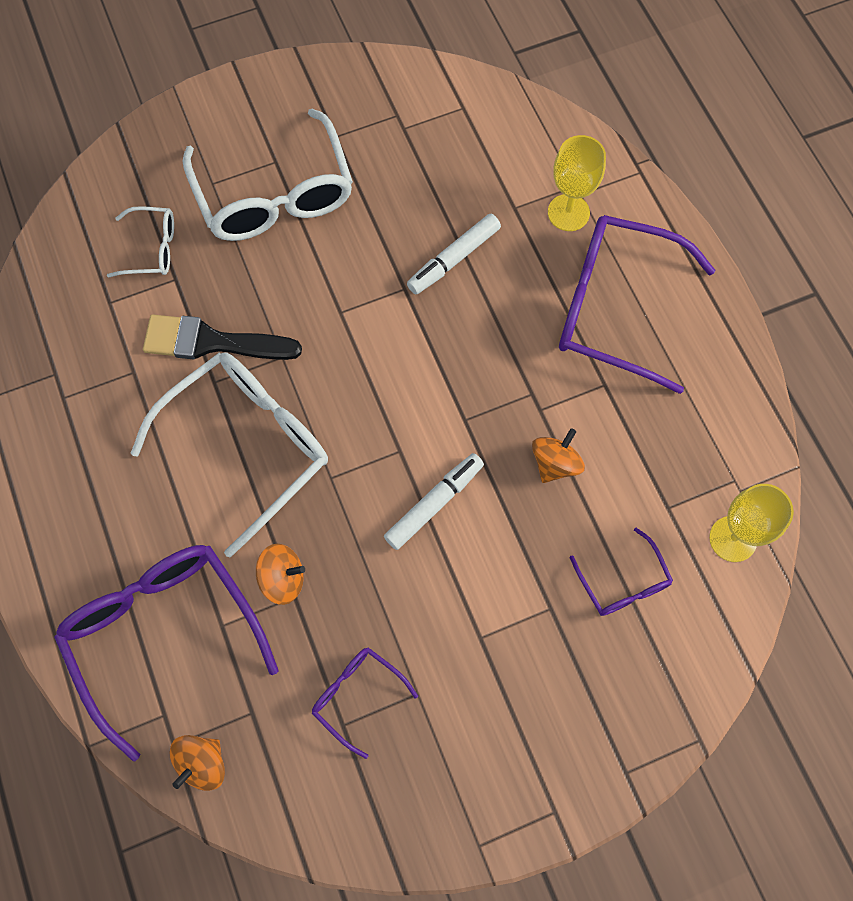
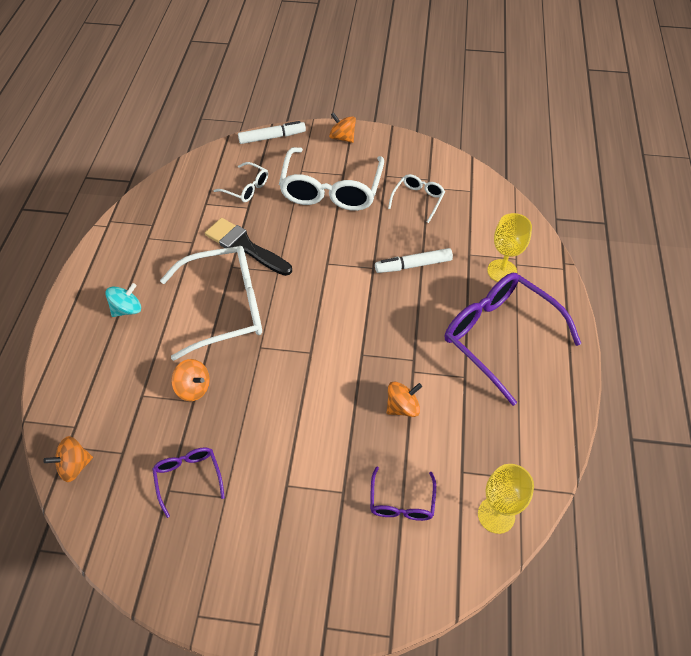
camera: 30 degrees right, 15 degrees down
purple glasses [54,545,279,761] -> none
white marker [384,453,484,550] -> white marker moved to [238,121,306,144]
none -> turquoise spinning top [105,283,141,317]
none -> orange spinning top [329,112,356,143]
none -> white glasses [388,174,445,223]

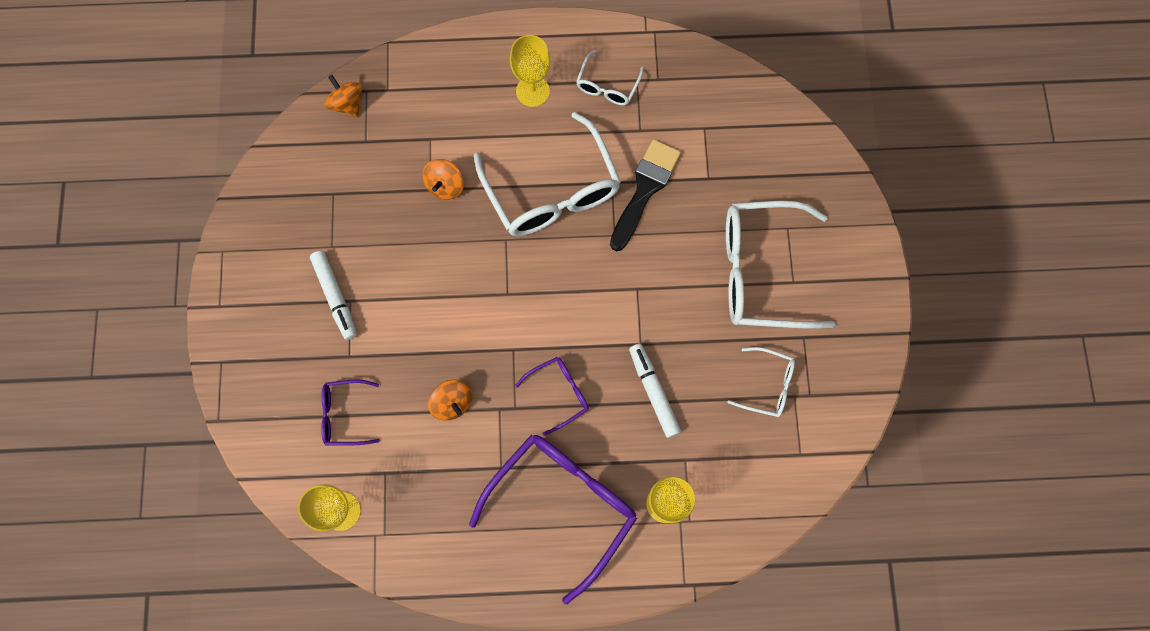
camera: 80 degrees right, 20 degrees up
turquoise spinning top [105,283,141,317] -> yellow goblet [510,35,550,107]
purple glasses [152,447,225,518] -> purple glasses moved to [515,357,589,436]
white glasses [213,162,268,202] -> white glasses moved to [576,50,644,106]
white marker [238,121,306,144] -> white marker moved to [310,251,357,340]
orange spinning top [329,112,356,143] -> none

